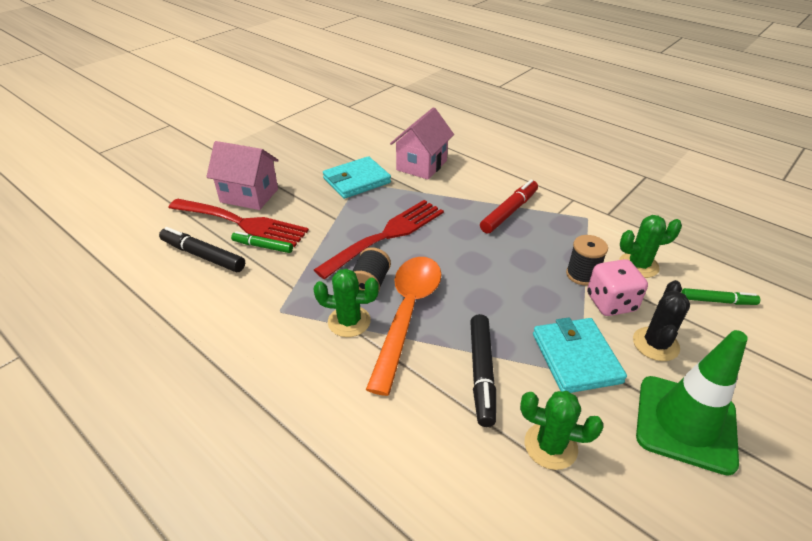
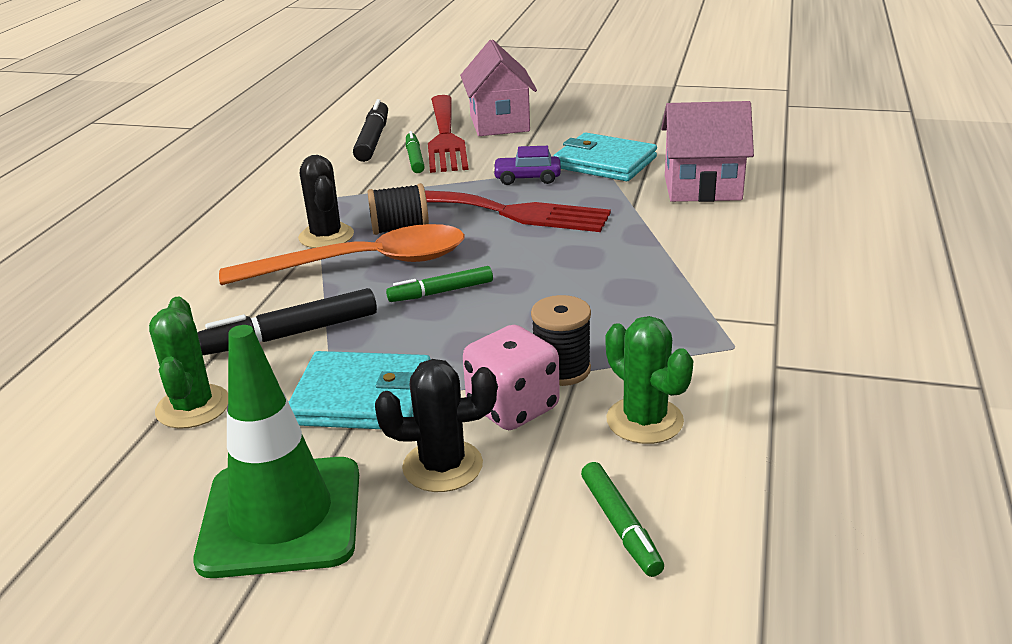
camera: 65 degrees right, 10 degrees down
green cactus [313,269,379,337] -> black cactus [298,155,354,248]
red marker [480,179,538,234] -> none
turquoise wallet [533,317,627,393] -> turquoise wallet turned 45 degrees clockwise [289,351,431,429]
none -> green marker [386,266,493,302]
none -> purple car [493,146,561,185]

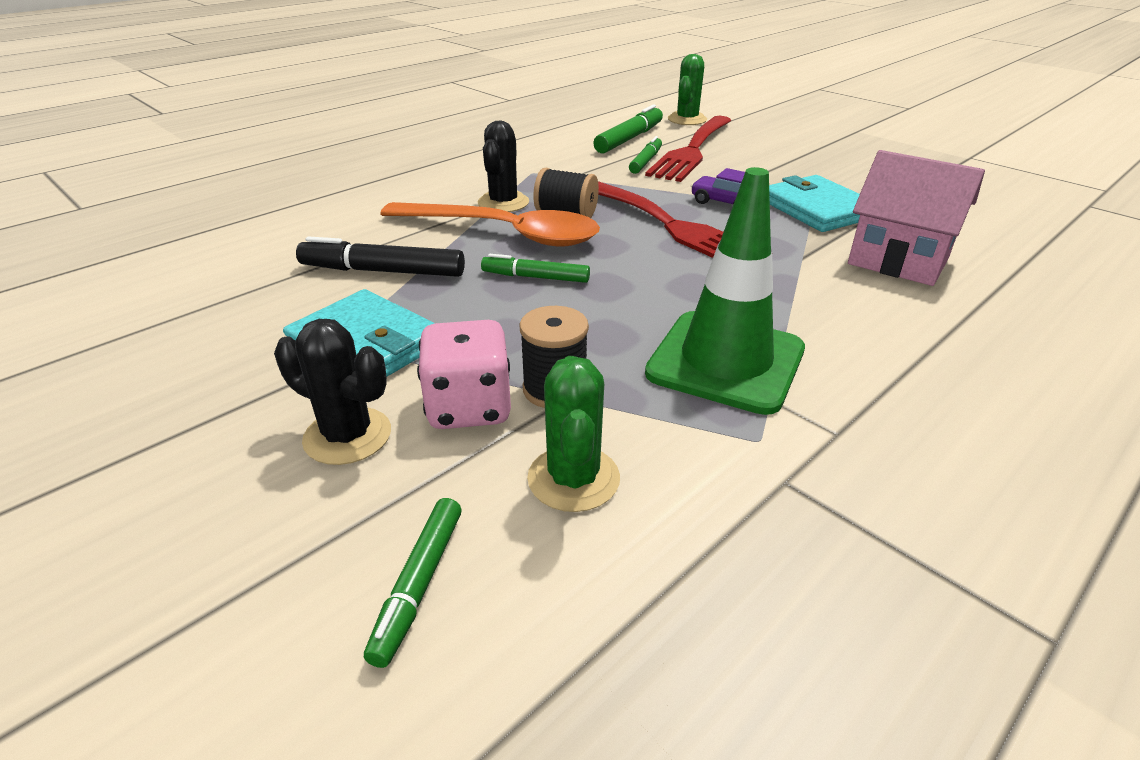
camera: 30 degrees right, 5 degrees up
green cactus [149,297,228,429] -> green cactus moved to [668,54,707,125]
green traffic cone [193,325,359,578] -> green traffic cone moved to [645,167,805,415]
black marker [353,99,388,162] -> green marker [593,104,663,153]
pink house [460,39,537,136] -> none

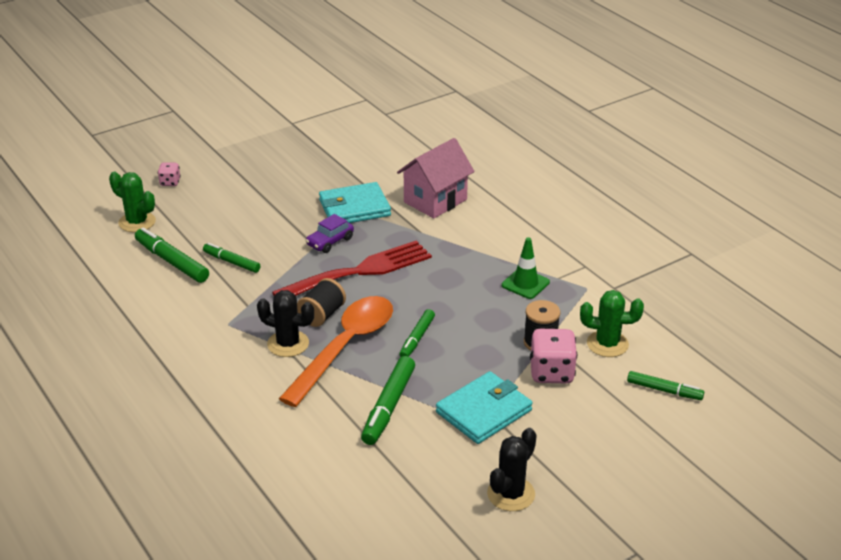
camera: 80 degrees left, 0 degrees up
black cactus [274,319,391,465] -> black cactus moved to [487,428,537,511]
black marker [296,237,465,277] -> green marker [361,356,415,445]
red fork [645,115,731,182] -> none
green traffic cone [645,167,805,415] -> green traffic cone [502,237,550,299], size x0.54
none -> pink dice [158,162,181,186]

